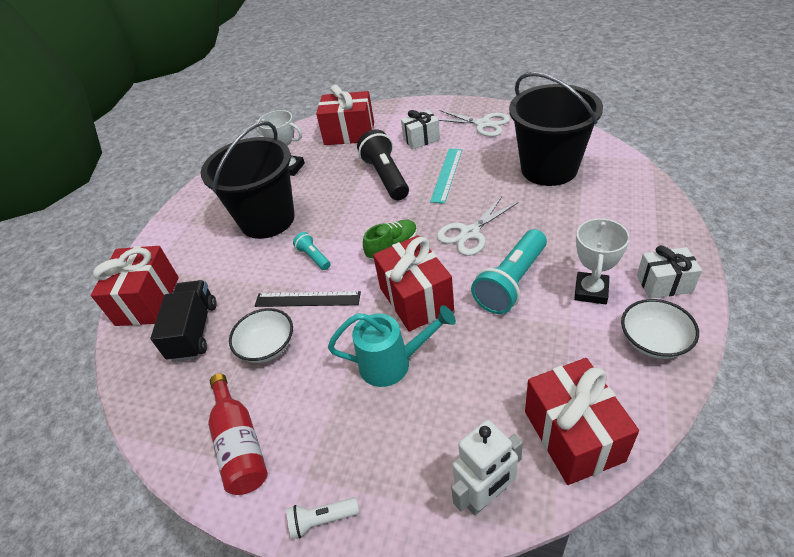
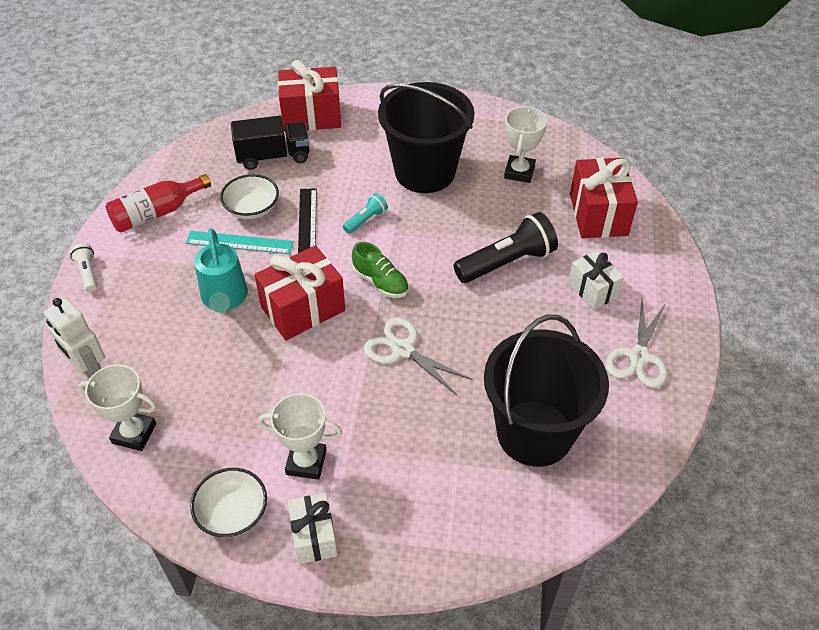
camera: 75 degrees right, 5 degrees up
turquoise ruler [430,149,462,204] -> turquoise ruler moved to [186,231,294,254]
turquoise flashlight [471,229,547,314] -> none
red gift [525,358,639,485] -> white trophy [78,365,157,451]

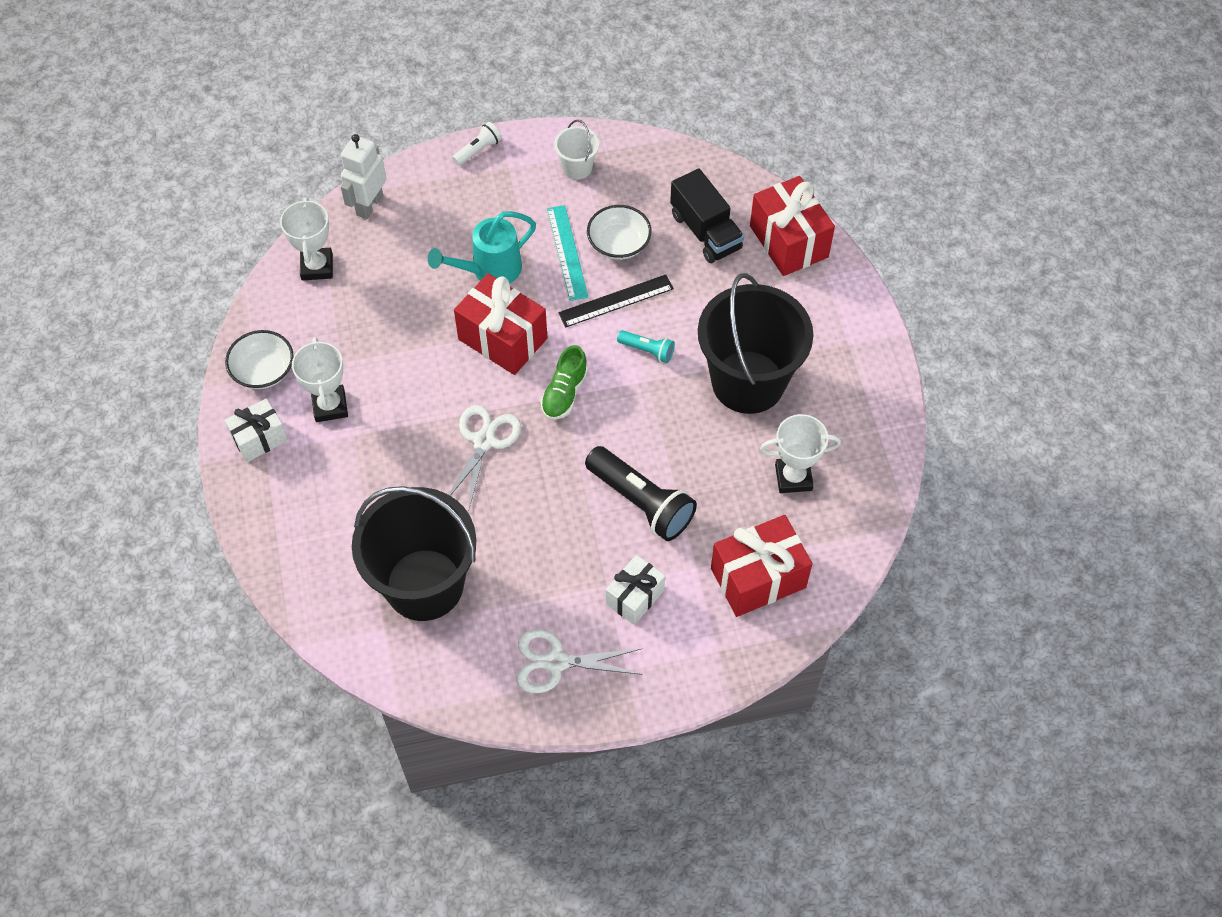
camera: 70 degrees right, 10 degrees up
red bottle [106,174,211,232] -> white bucket [554,120,599,180]

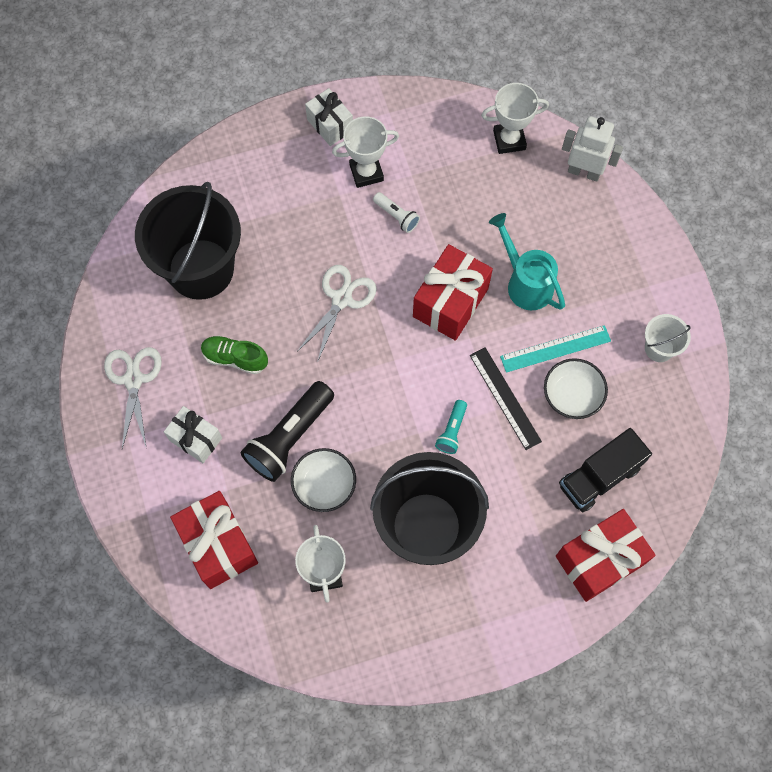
camera: 85 degrees right, 10 degrees up
white bowl [225,330,294,389] -> white bowl moved to [291,448,356,512]
white scissors [448,405,521,512] -> white scissors turned 75 degrees counterclockwise [297,265,377,363]
white flashlight [452,122,502,166] -> white flashlight moved to [373,192,420,233]
green shoe [541,345,588,420] -> green shoe moved to [201,335,268,374]

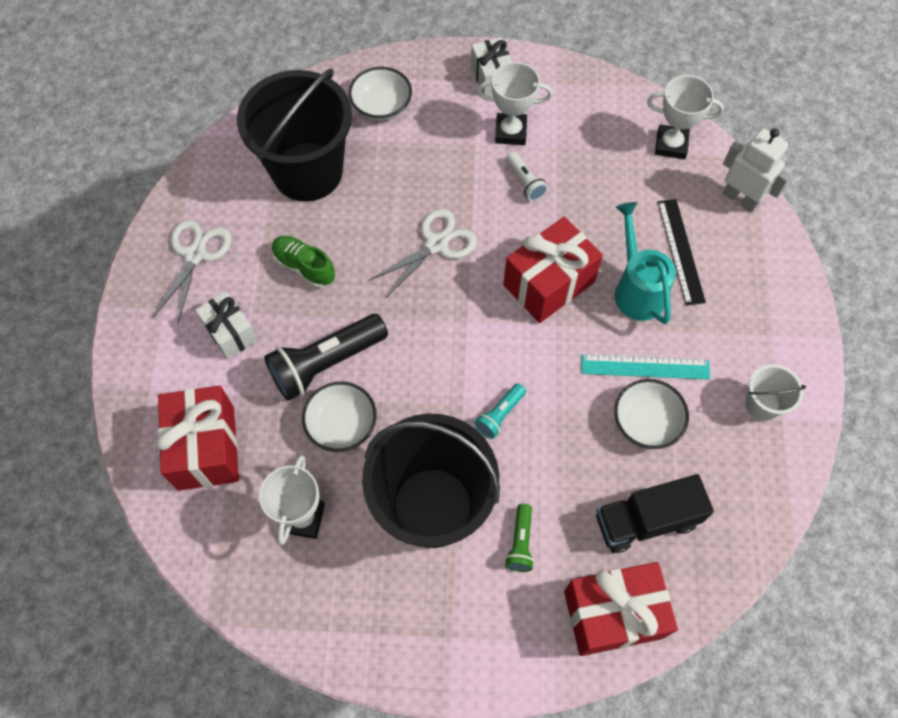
camera: 20 degrees right, 5 degrees down
black ruler [470,347,542,450] -> black ruler moved to [658,199,706,306]
none -> white bowl [349,67,412,121]
none -> green flashlight [505,504,534,572]

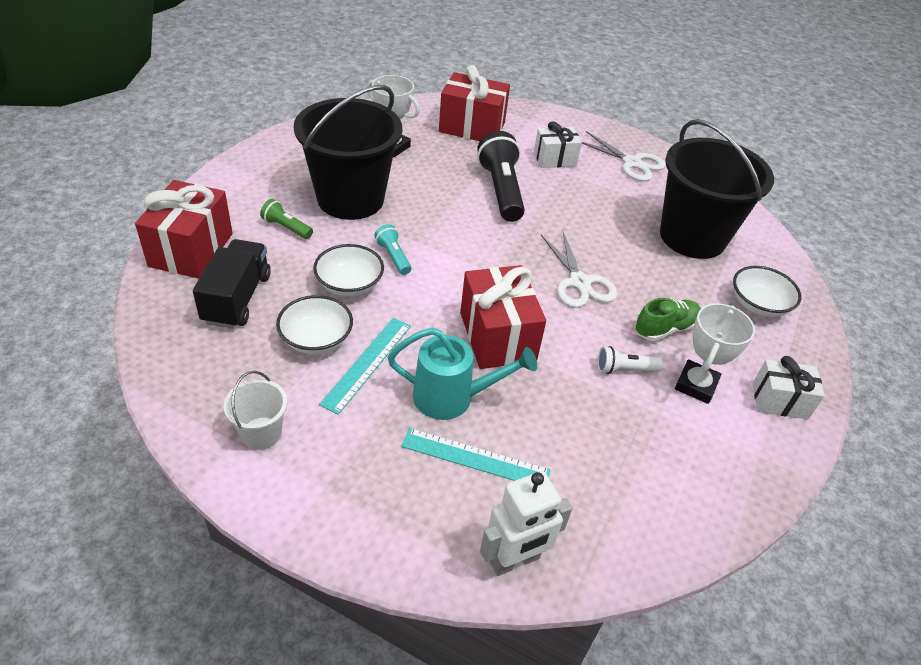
camera: 110 degrees right, 20 degrees down
green shoe [272,236,335,288] -> green shoe moved to [635,298,701,341]
white bowl [302,381,377,452] -> white bowl moved to [313,244,384,297]
white trophy [647,75,724,159] -> none
black ruler [658,199,706,306] -> turquoise ruler [401,428,551,481]

